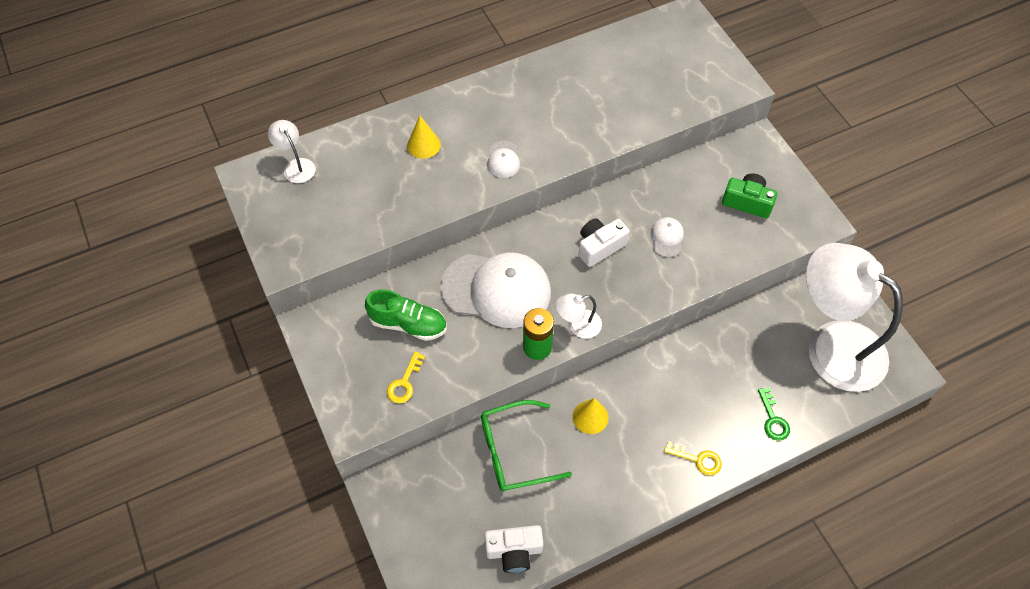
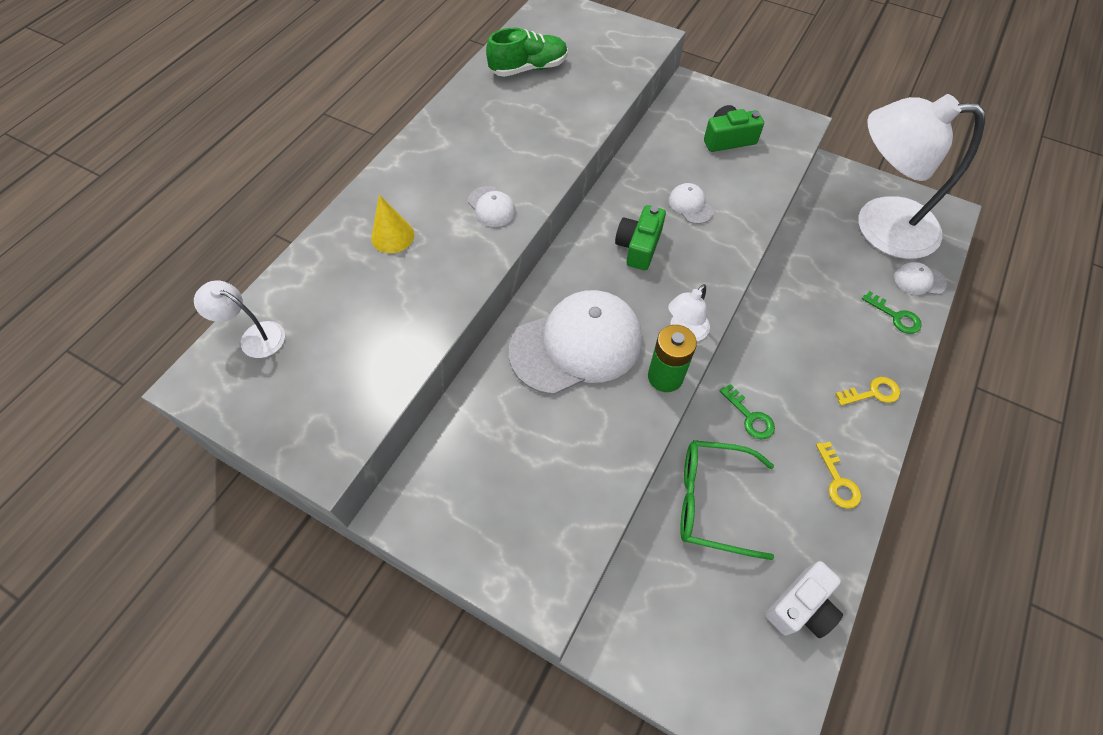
camera: 35 degrees left, 0 degrees up
green shoe [365,289,447,341] -> green shoe moved to [486,28,568,77]
yellow key [387,351,425,404] -> yellow key moved to [816,442,861,509]
green glasses [481,400,572,492] -> green glasses turned 60 degrees clockwise [680,440,774,560]
yellow cone [573,398,609,434] -> green key [720,384,775,440]
white camera [579,218,630,267] -> green camera [615,205,666,270]
none -> white cap [894,262,947,295]

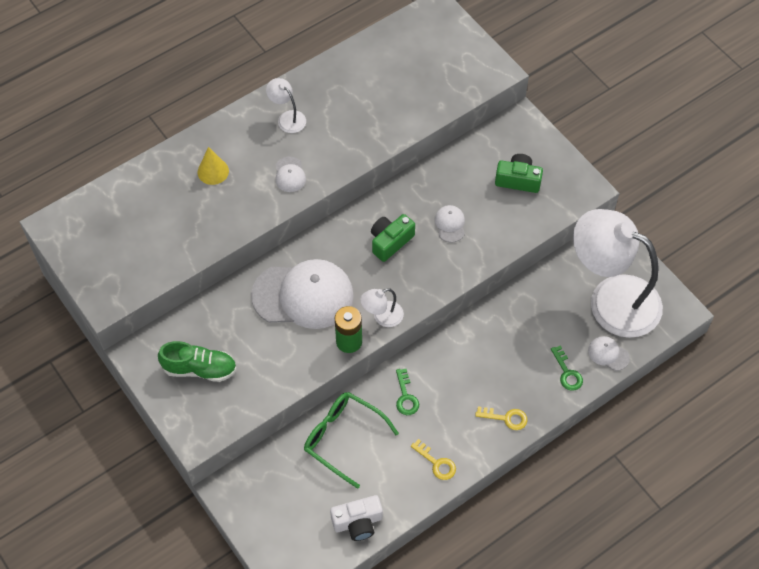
camera: 25 degrees right, 0 degrees up
white lamp [194,280,285,358] -> white lamp moved to [266,78,306,133]
green shoe [486,28,568,77] -> green shoe moved to [158,341,237,382]
yellow key [816,442,861,509] -> yellow key turned 60 degrees counterclockwise [411,439,456,480]

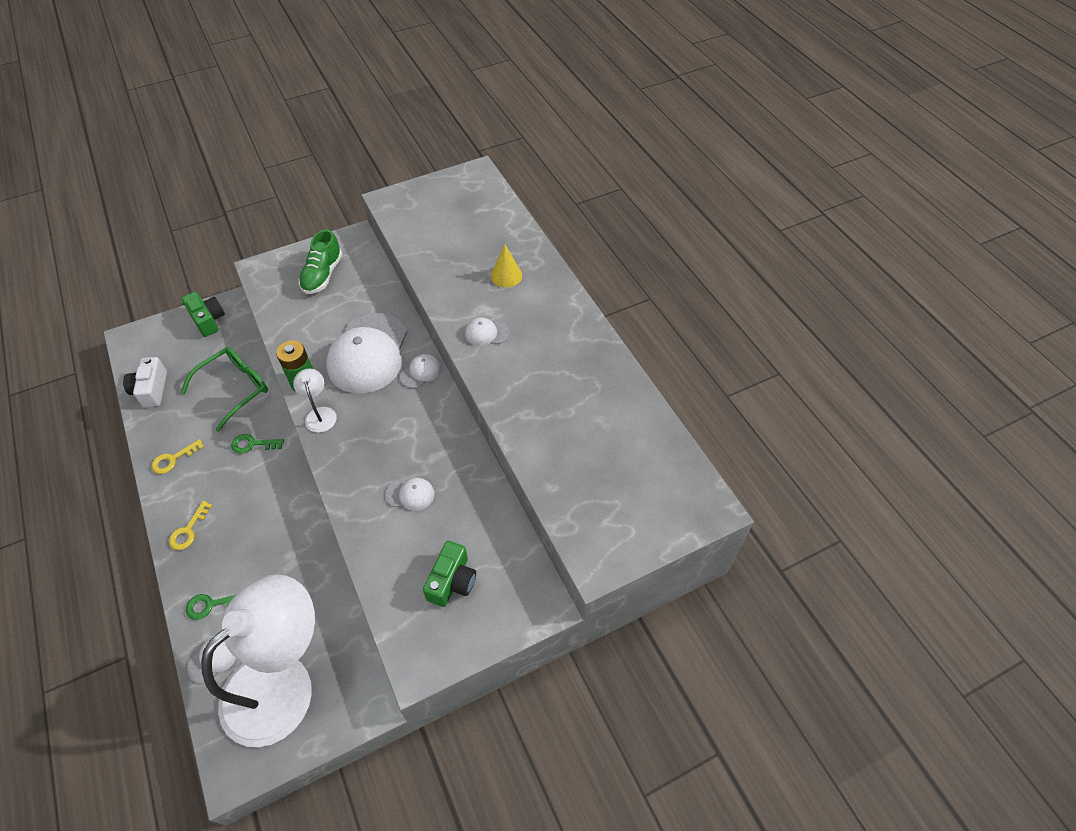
camera: 100 degrees right, 5 degrees down
white lamp [266,78,306,133] -> none
green camera [371,214,415,262] -> green camera moved to [181,292,225,337]
none -> white cap [400,354,441,388]

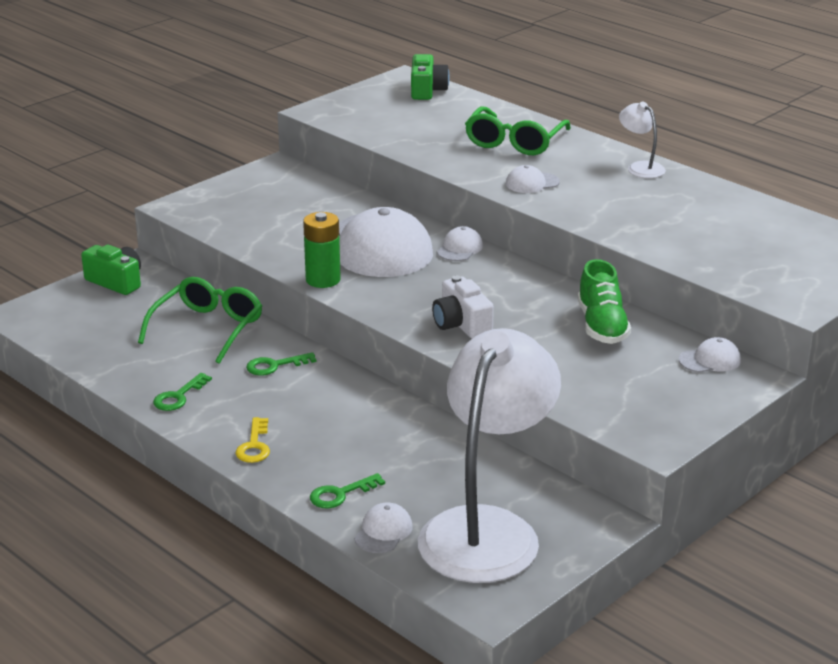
camera: 20 degrees left, 25 degrees down
white camera [123,357,167,407] -> white camera moved to [432,275,494,339]
yellow key [151,439,204,474] -> green key [153,373,212,411]
white lamp [293,369,337,433] -> white lamp moved to [619,102,666,178]
green shoe [299,229,342,294] -> green shoe moved to [578,259,631,344]
white cap [386,478,434,511] -> white cap moved to [679,337,741,372]
green camera [423,541,476,607] -> green camera moved to [411,54,450,100]
yellow cone [491,244,522,287] -> green glasses [465,106,571,155]

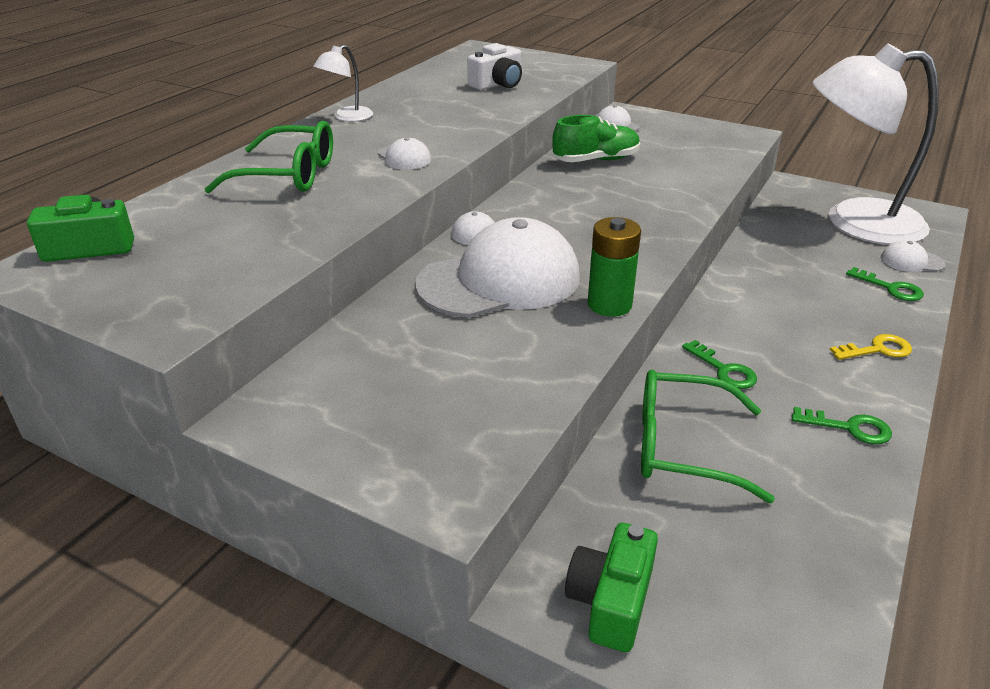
camera: 105 degrees left, 5 degrees up
white camera [432,275,494,339] -> white camera moved to [467,43,522,90]

